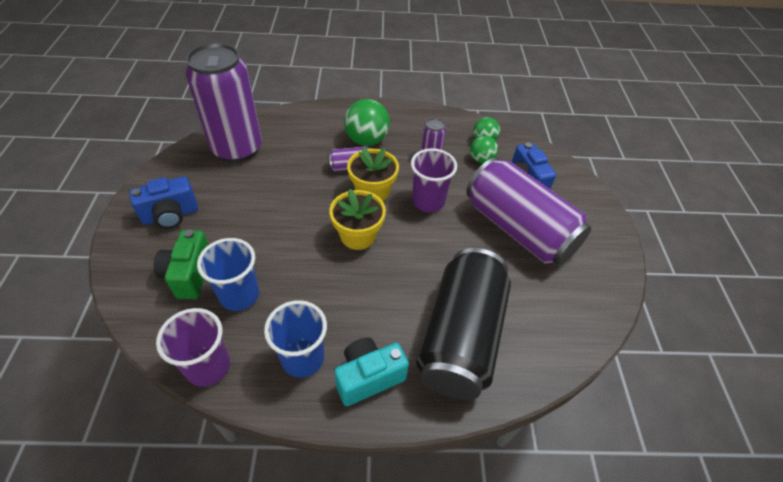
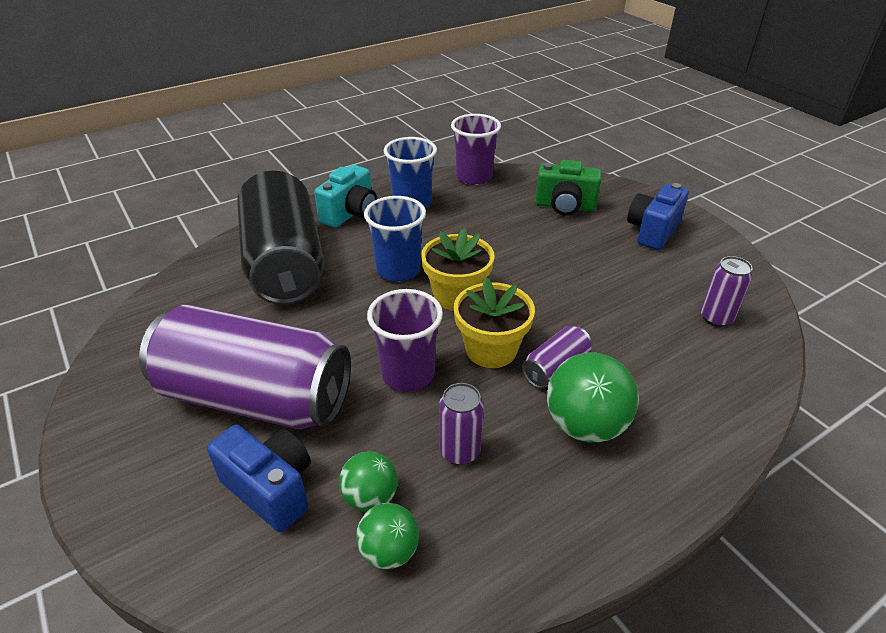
camera: 150 degrees right, 10 degrees down
green camera [154,230,209,299] -> green camera turned 135 degrees clockwise [535,160,602,215]
purple can [185,43,262,162] -> purple can [700,256,753,327], size x0.42
blue cup [197,238,259,311] -> blue cup moved to [364,196,426,282]

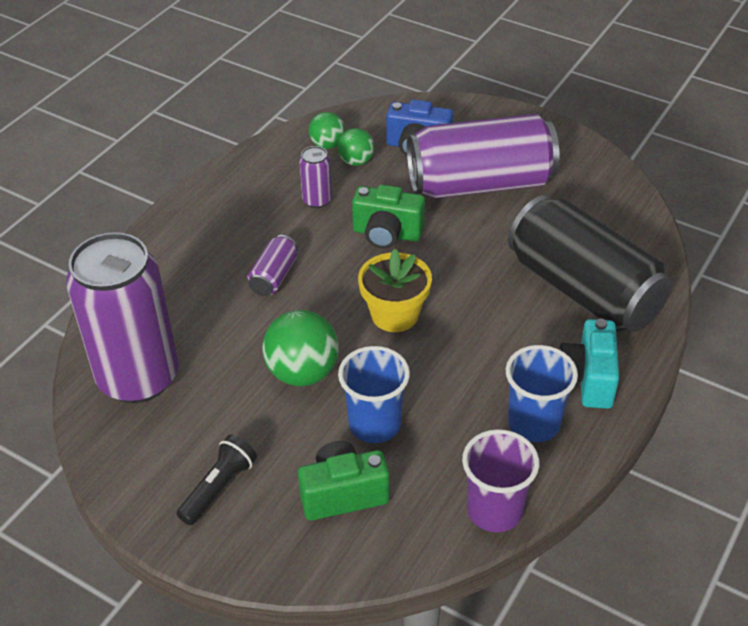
camera: 155 degrees right, 5 degrees up
blue cup [364,196,426,282] -> blue cup moved to [338,346,410,443]
purple cup [367,289,443,392] -> green camera [352,185,425,249]
yellow flower pot [454,277,535,368] -> none
green ball [547,353,639,443] -> green ball moved to [262,310,339,386]
blue camera [627,183,689,250] -> black flashlight [177,434,257,525]
purple can [700,256,753,327] -> purple can [66,232,178,403], size x2.40

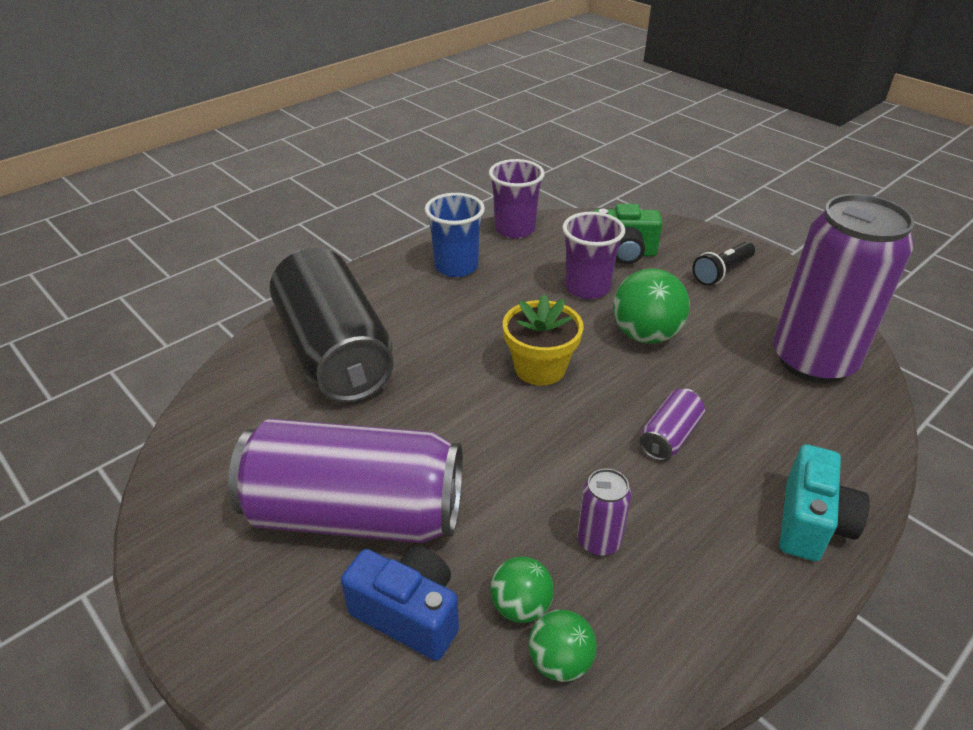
camera: 165 degrees left, 5 degrees down
blue cup [338,346,410,443] -> purple cup [562,212,625,299]
green camera [352,185,425,249] -> none
turquoise camera [559,319,619,409] -> turquoise camera moved to [780,444,870,561]

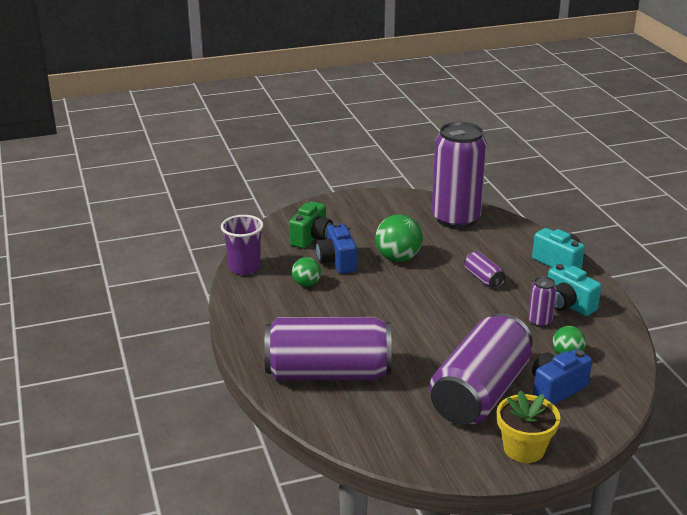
camera: 65 degrees left, 10 degrees down
black can [270,248,394,402] -> purple can [264,317,392,380]
blue cup [425,193,485,277] -> none
yellow flower pot [503,294,584,386] -> yellow flower pot moved to [497,390,560,463]
green ball [529,610,597,682] -> green ball moved to [292,257,321,287]
purple cup [562,212,625,299] -> blue camera [316,222,357,274]
black flashlight [692,242,755,286] -> none
none -> turquoise camera [548,264,601,316]

